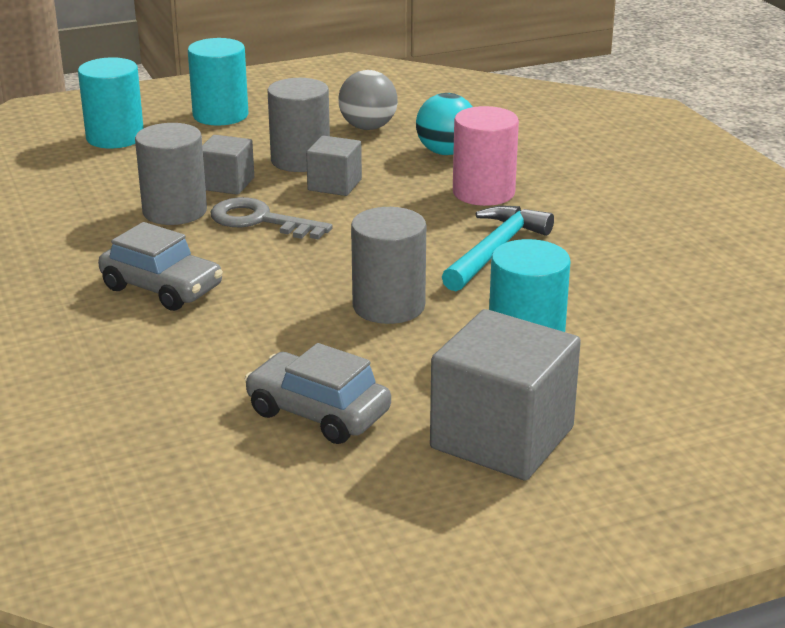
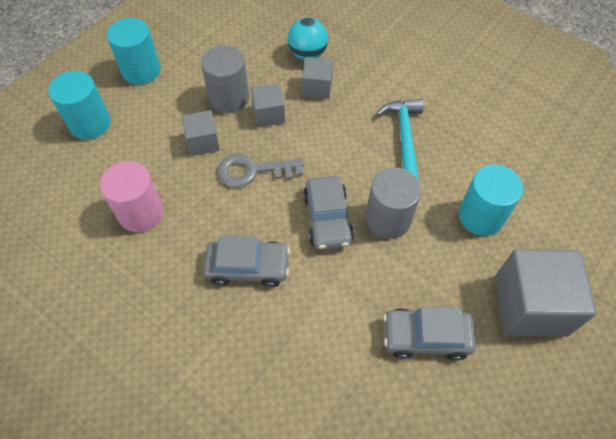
camera: 30 degrees left, 30 degrees up
grey cylinder [135,123,207,225] -> none
grey ball [338,70,398,130] -> none
pink cylinder [453,106,519,206] -> pink cylinder moved to [100,161,163,232]
none -> grey cube [302,57,333,99]
none -> grey car [303,176,354,250]

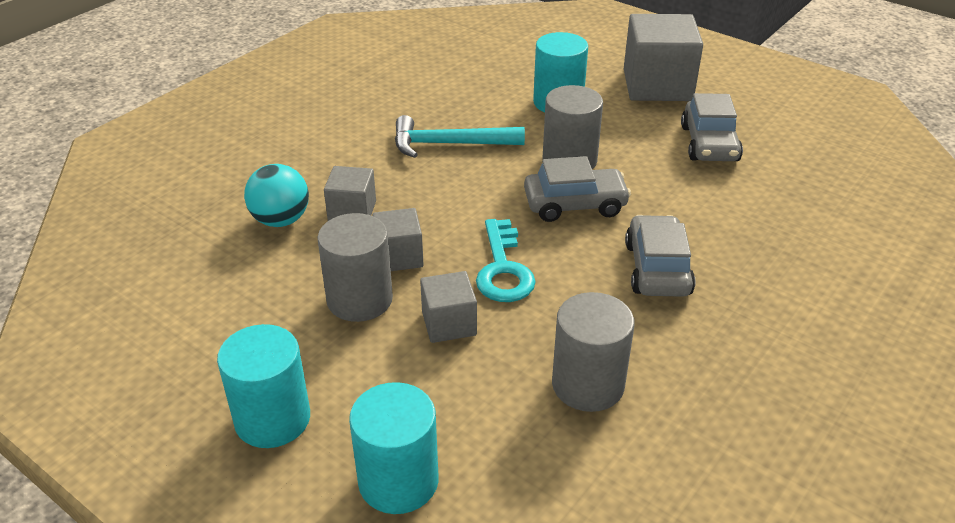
camera: 90 degrees left, 20 degrees down
pink cylinder [100,161,163,232] -> grey cylinder [552,292,635,412]
grey key [217,154,304,187] -> turquoise key [476,219,536,302]

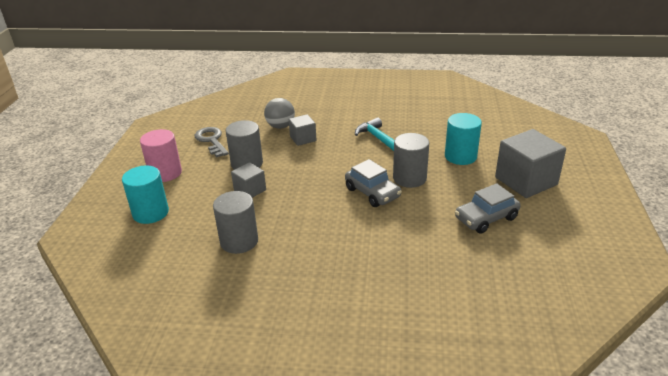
camera: 60 degrees right, 5 degrees down
turquoise cylinder [217,324,310,448] -> pink cylinder [140,129,182,182]
turquoise ball [244,164,309,227] -> grey ball [264,98,295,129]
grey cube [372,208,424,271] -> none
turquoise key [476,219,536,302] -> none
grey car [625,215,695,297] -> none
none -> grey key [195,127,229,158]

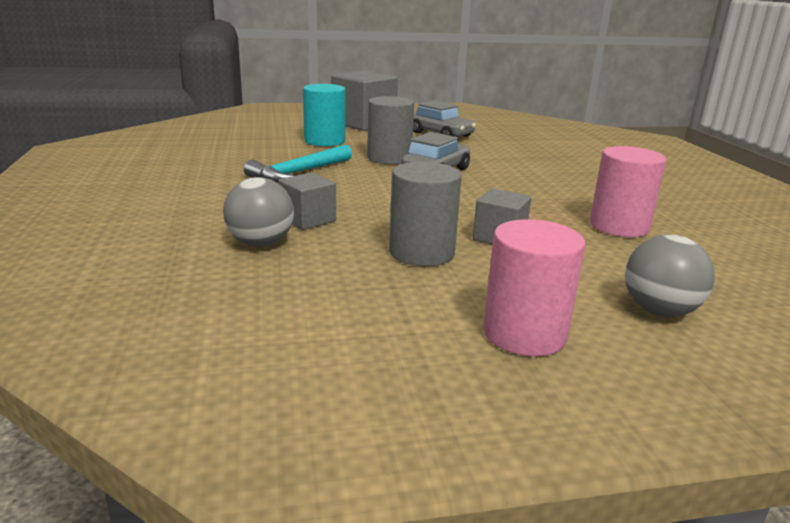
camera: 110 degrees left, 10 degrees down
turquoise cylinder [122,166,169,224] -> grey ball [625,235,715,317]
grey key [195,127,229,158] -> none
grey cylinder [213,191,258,254] -> pink cylinder [590,146,666,237]

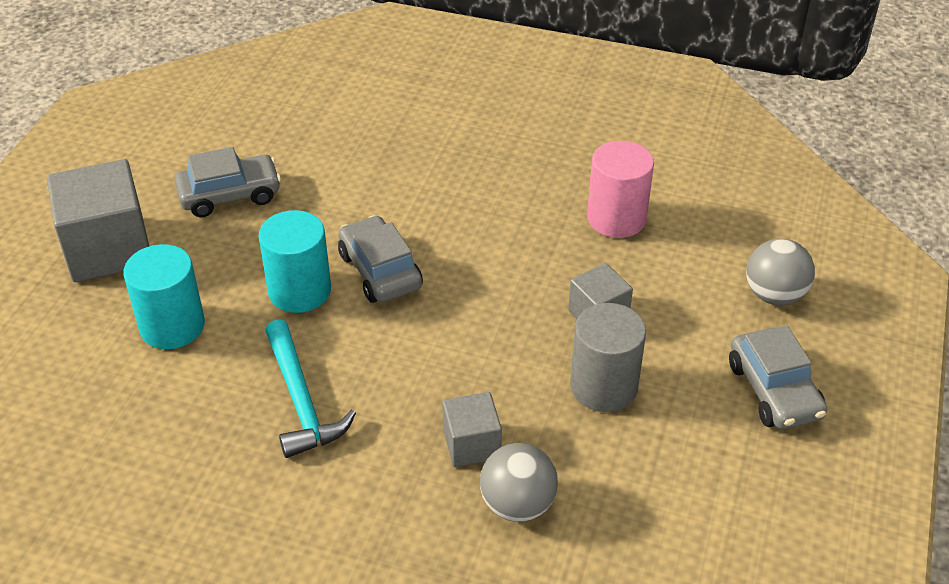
camera: 60 degrees left, 20 degrees up
grey cylinder [367,96,414,164] -> turquoise cylinder [258,210,331,313]
pink cylinder [483,219,585,356] -> grey car [729,325,827,429]

